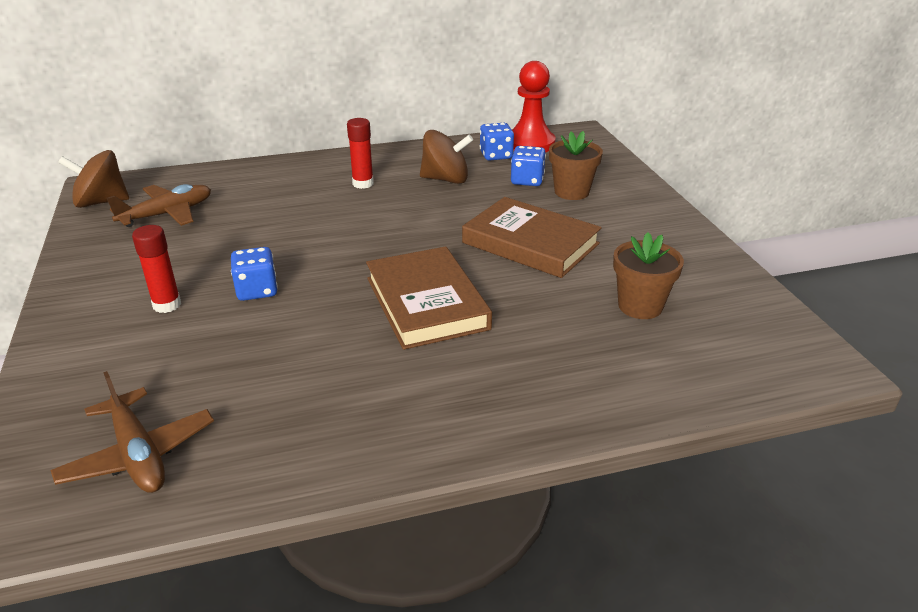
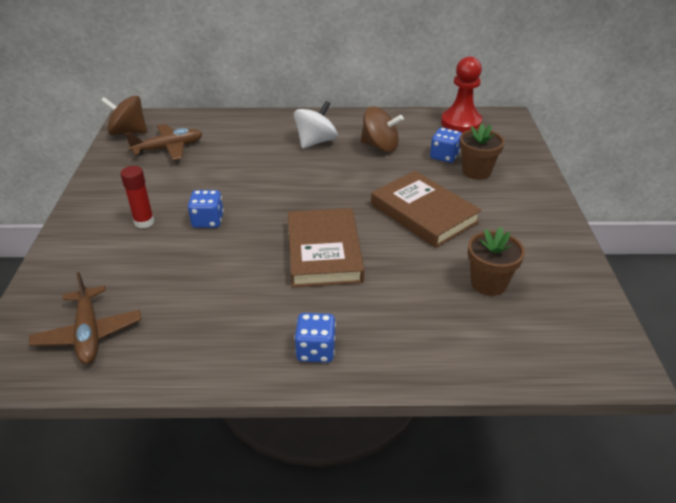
camera: 15 degrees right, 5 degrees up
red glue stick [347,118,374,189] -> white spinning top [294,101,338,149]
blue dice [480,123,514,161] -> blue dice moved to [295,313,336,363]

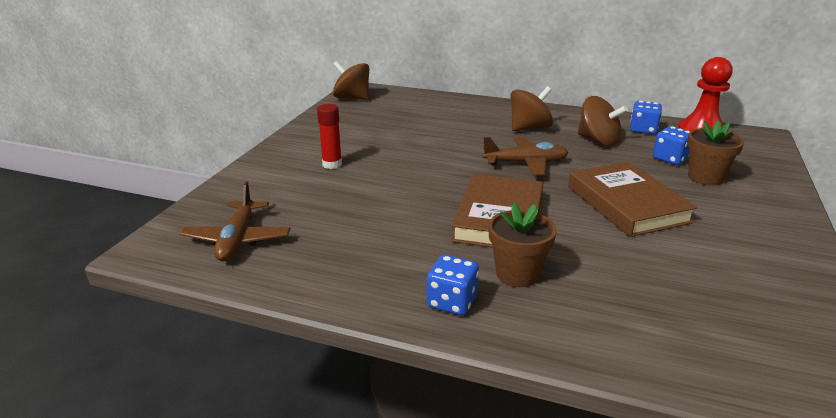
camera: 20 degrees right, 10 degrees down
brown plane [125,124,203,160] -> brown plane moved to [482,137,569,176]
blue dice [188,190,224,228] -> blue dice moved to [630,101,662,134]
white spinning top [294,101,338,149] -> brown spinning top [510,86,553,131]
brown flower pot [468,227,525,296] -> brown flower pot moved to [488,202,557,287]

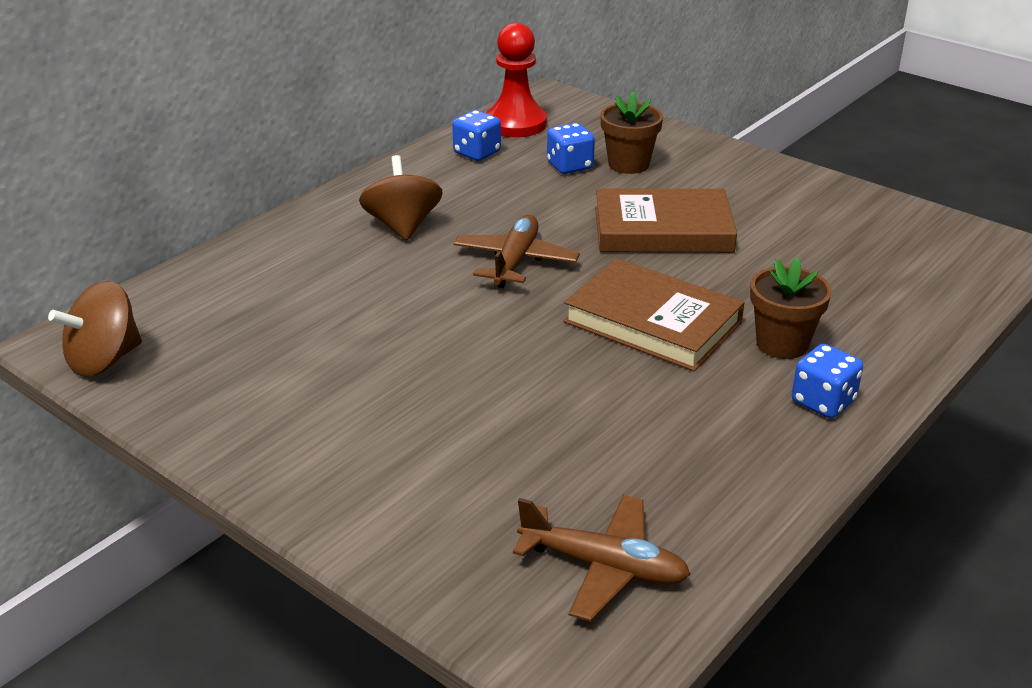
camera: 70 degrees left, 5 degrees up
red glue stick [317,104,342,169] -> none
brown spinning top [578,96,628,146] -> none

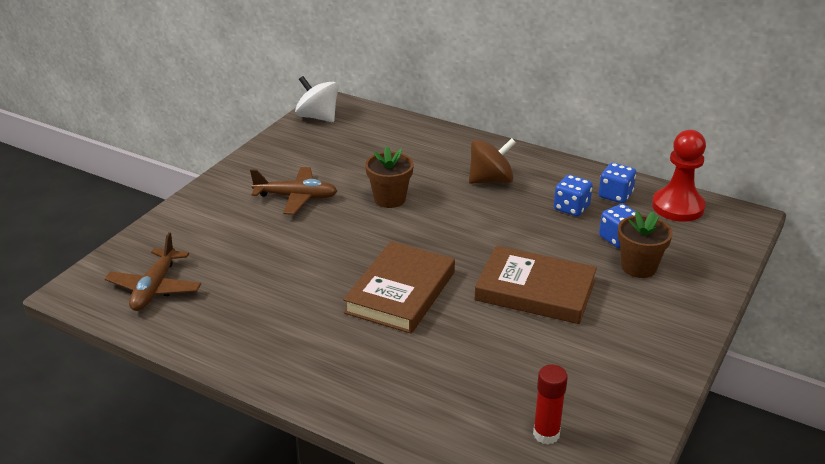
camera: 80 degrees right, 0 degrees up
brown spinning top [48,281,142,377] -> white spinning top [295,76,338,122]
brown plane [453,215,580,288] -> brown plane moved to [250,167,337,215]
brown book [595,188,737,253] -> brown book turned 60 degrees counterclockwise [474,246,597,324]
brown flower pot [750,257,832,359] -> brown flower pot moved to [365,146,414,208]
blue dice [792,344,863,418] -> blue dice moved to [554,175,593,217]
none -> red glue stick [533,365,568,444]

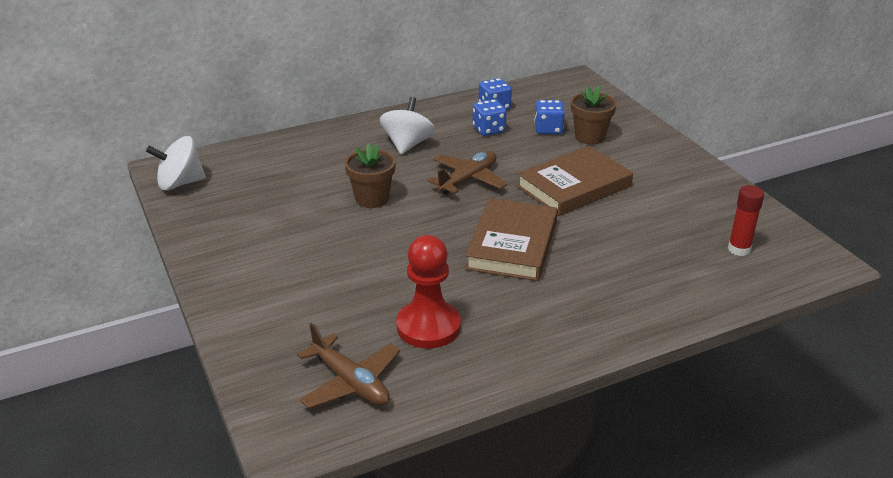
camera: 55 degrees left, 0 degrees up
brown plane [250,167,337,215] -> brown plane moved to [427,151,507,195]
brown book [343,241,455,334] -> brown book turned 45 degrees clockwise [465,198,558,281]
brown spinning top [469,138,516,184] -> white spinning top [380,97,435,154]
red pawn [652,130,706,222] -> red pawn moved to [396,235,461,348]

